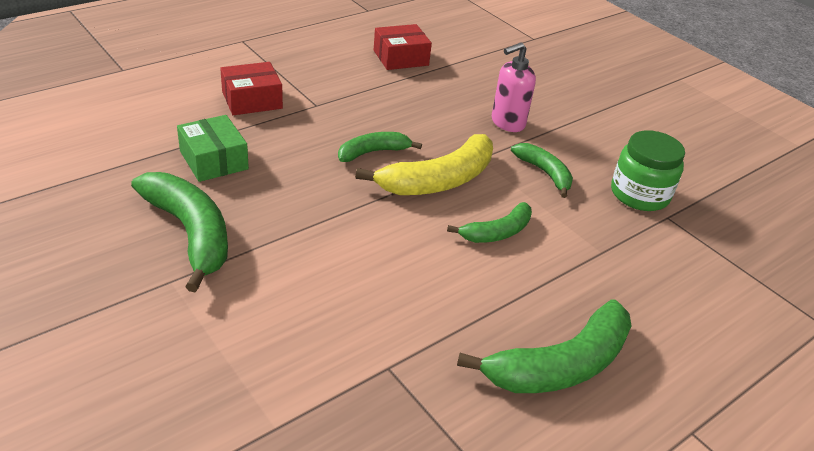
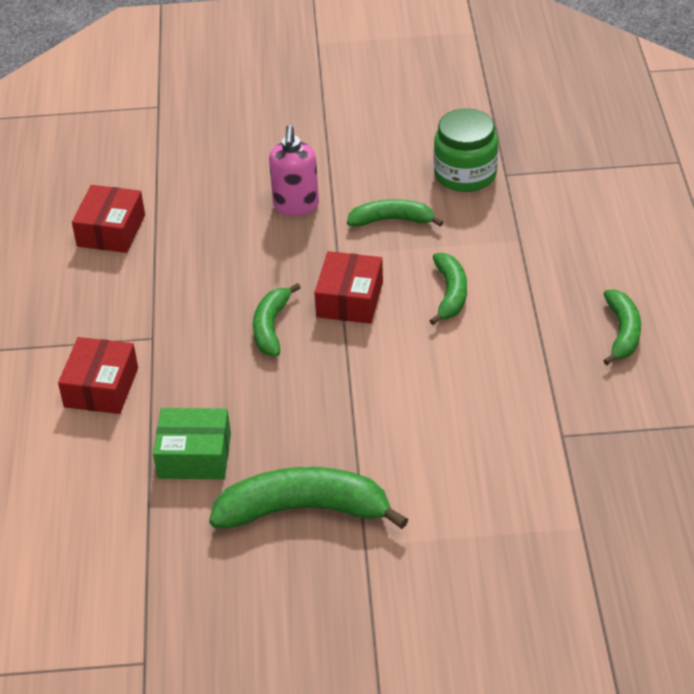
camera: 50 degrees left, 5 degrees up
yellow banana [355,134,493,195] -> red box [314,251,383,324]
green banana [457,299,632,393] -> green banana [603,290,641,365], size x0.58

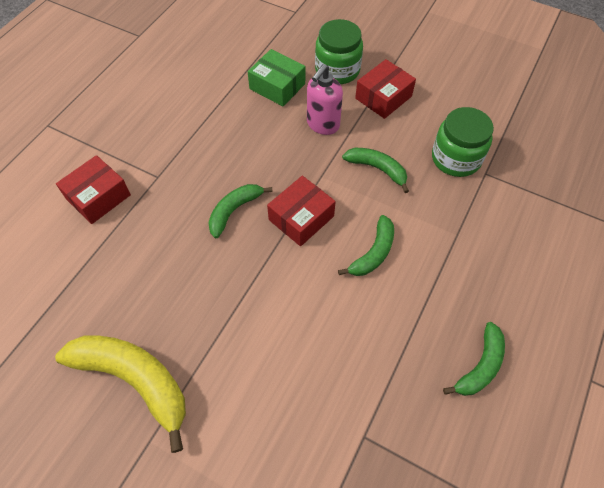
camera: 30 degrees right, 15 degrees up
red box [72,185,145,253] -> red box moved to [355,59,416,119]
green box [153,408,231,479] -> green box moved to [248,49,305,106]
green banana [209,467,409,529] -> yellow banana [55,336,186,453]
none -> green jar [315,19,363,84]

